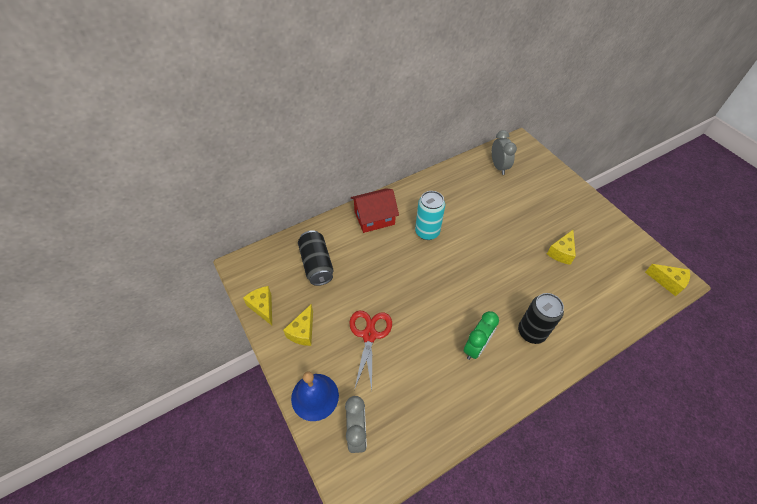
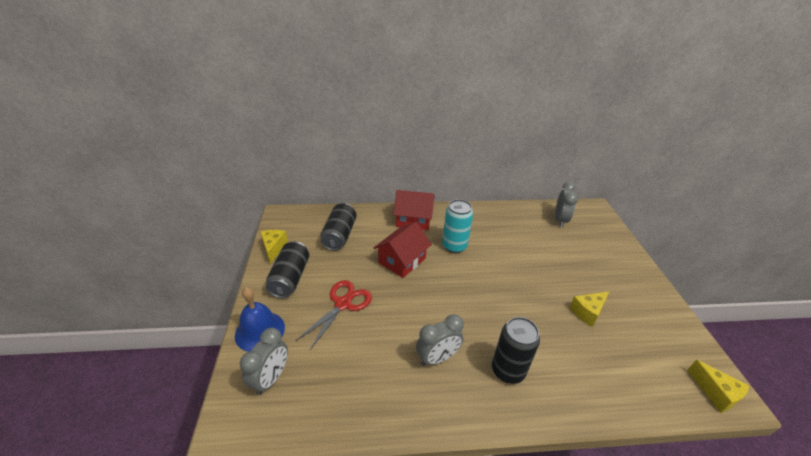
camera: 25 degrees right, 15 degrees down
yellow cheese [283,304,313,346] -> black can [266,241,309,298]
green clock [464,311,499,360] -> grey clock [416,314,464,366]
none -> red house [374,221,432,278]

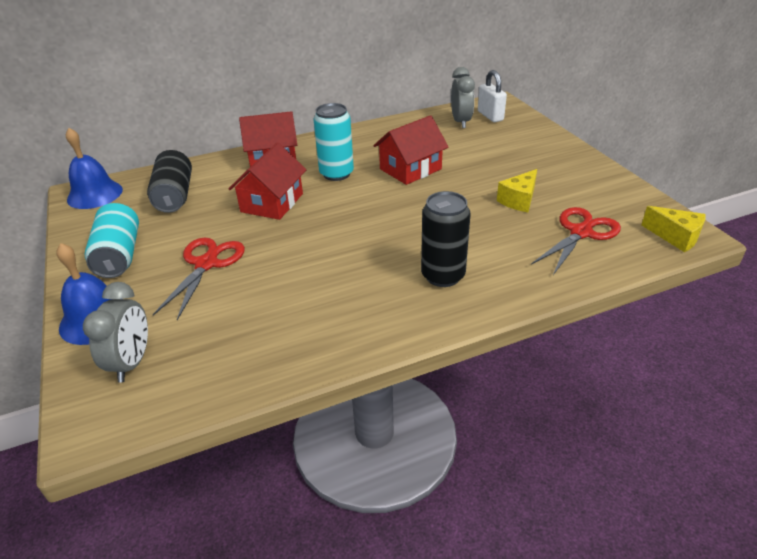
camera: 15 degrees left, 0 degrees up
yellow cheese [261,230,288,264] -> none
black can [266,241,309,298] -> turquoise can [84,203,139,278]
grey clock [416,314,464,366] -> none
none -> blue bell [66,128,123,209]
none -> red house [373,115,448,185]
none -> white padlock [478,70,507,122]
none -> red scissors [531,207,621,275]

